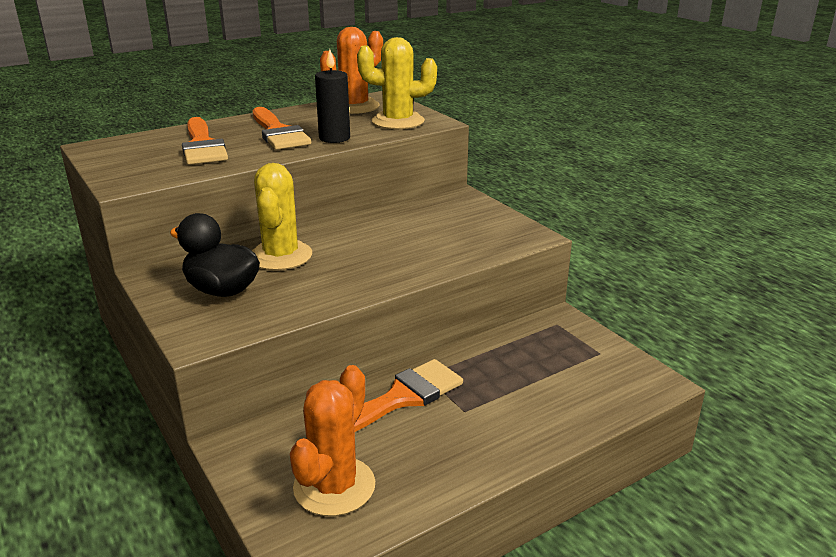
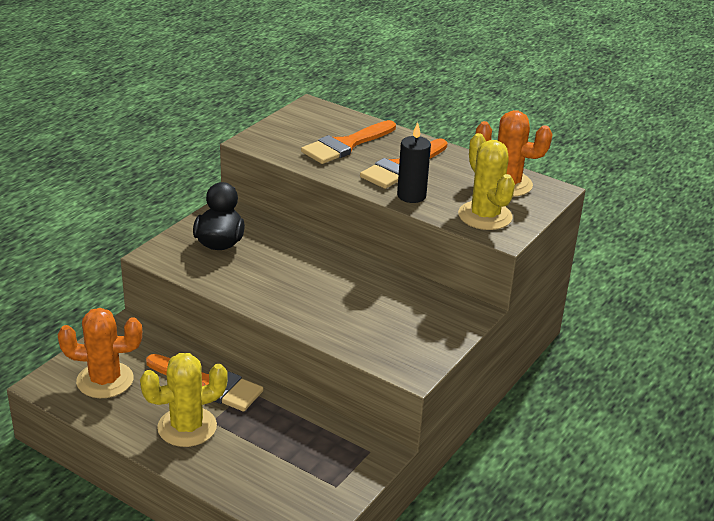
camera: 65 degrees right, 5 degrees up
yellow cactus [252,163,312,270] -> yellow cactus moved to [140,353,228,447]

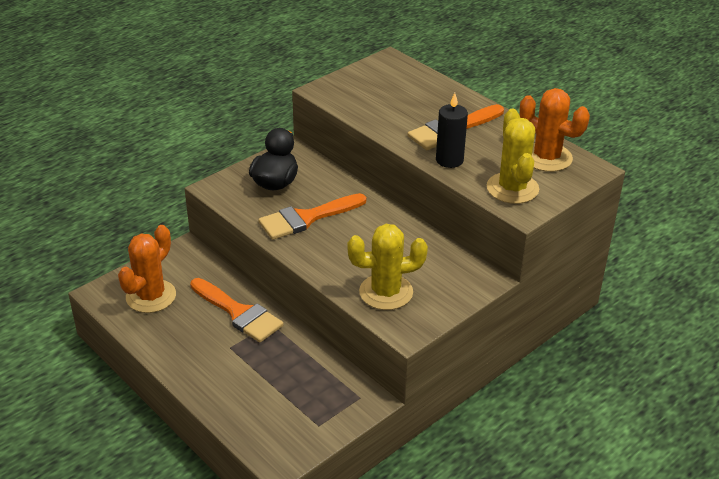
camera: 15 degrees right, 5 degrees up
orange cactus [58,308,142,398] -> orange cactus turned 75 degrees counterclockwise [118,225,176,313]
yellow cactus [140,353,228,447] -> yellow cactus moved to [347,224,428,310]
orange brush [301,120,396,164] -> orange brush moved to [258,193,366,240]

